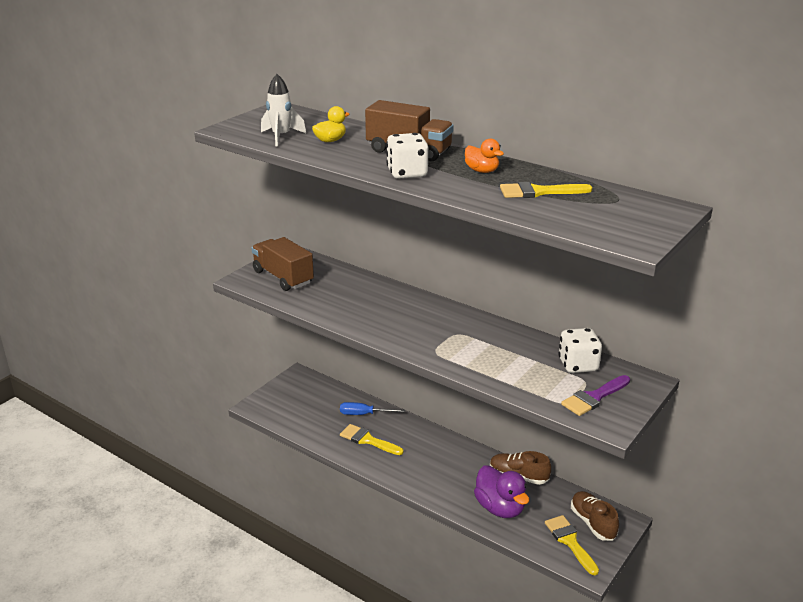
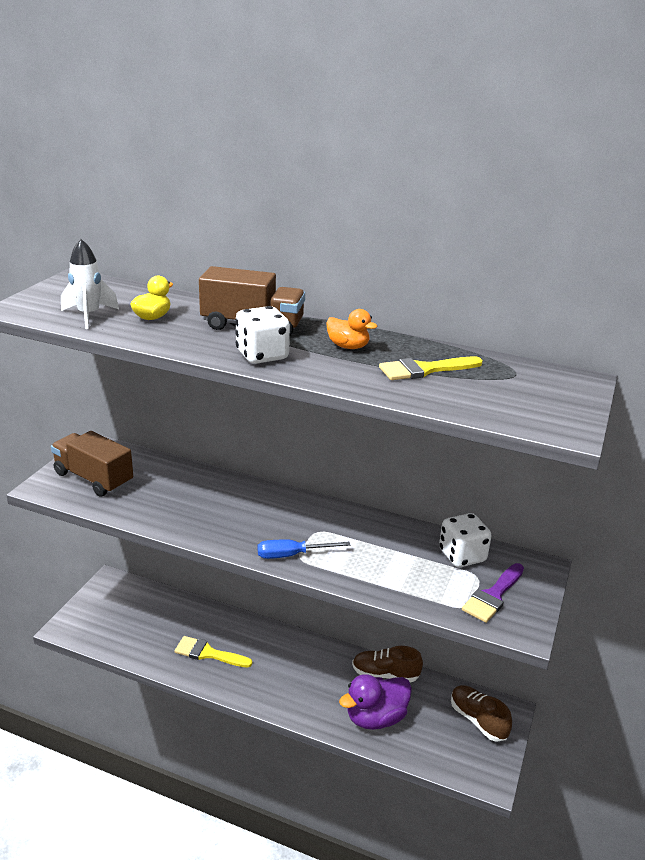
camera: 15 degrees left, 0 degrees up
blue screwdriver [340,402,405,415] -> blue screwdriver moved to [258,539,350,559]
purple duck [474,465,529,518] -> purple duck turned 105 degrees clockwise [339,674,412,730]
yellow brush [545,515,599,575] -> none

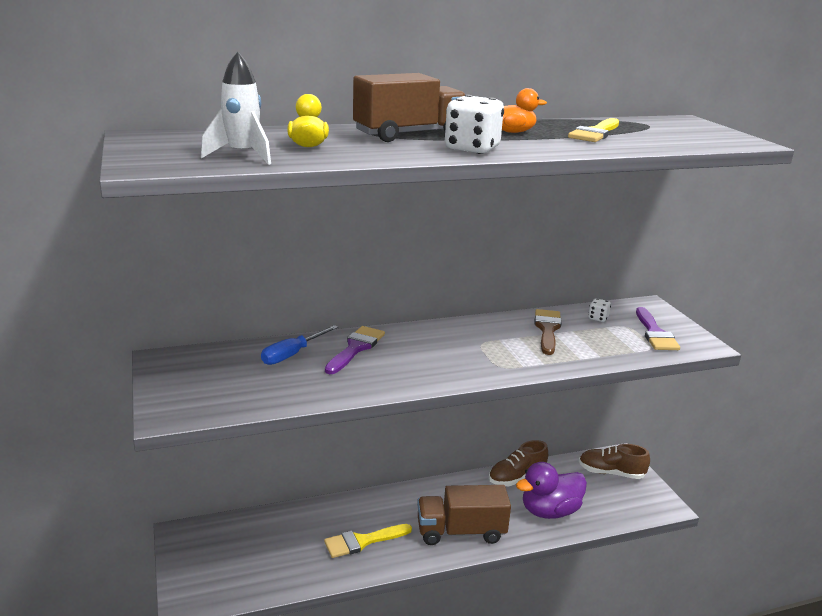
camera: 40 degrees left, 5 degrees down
brown truck [51,431,133,497] -> brown truck moved to [417,485,511,545]
blue screwdriver [258,539,350,559] -> blue screwdriver moved to [261,325,338,365]
purple duck [339,674,412,730] -> purple duck turned 45 degrees clockwise [516,462,587,519]
white dice [439,513,492,567] -> white dice [588,298,611,322], size x0.50
none -> purple brush [325,326,385,374]
none -> brown brush [535,309,562,355]

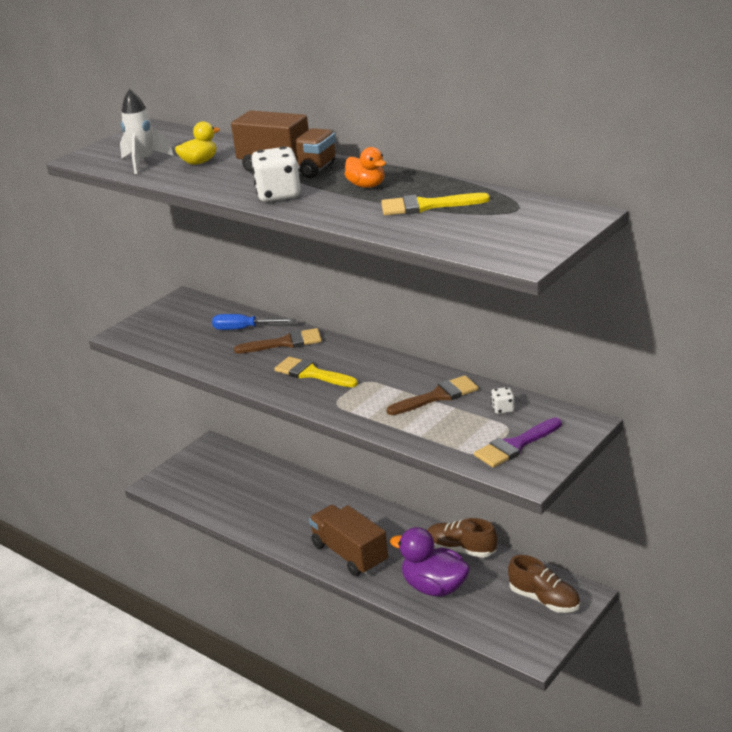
camera: 60 degrees right, 5 degrees up
yellow brush [324,524,412,558] -> yellow brush moved to [274,356,358,387]
purple brush [325,326,385,374] -> brown brush [234,328,322,354]
brown shoe [579,444,650,479] -> brown shoe turned 150 degrees clockwise [508,555,580,613]

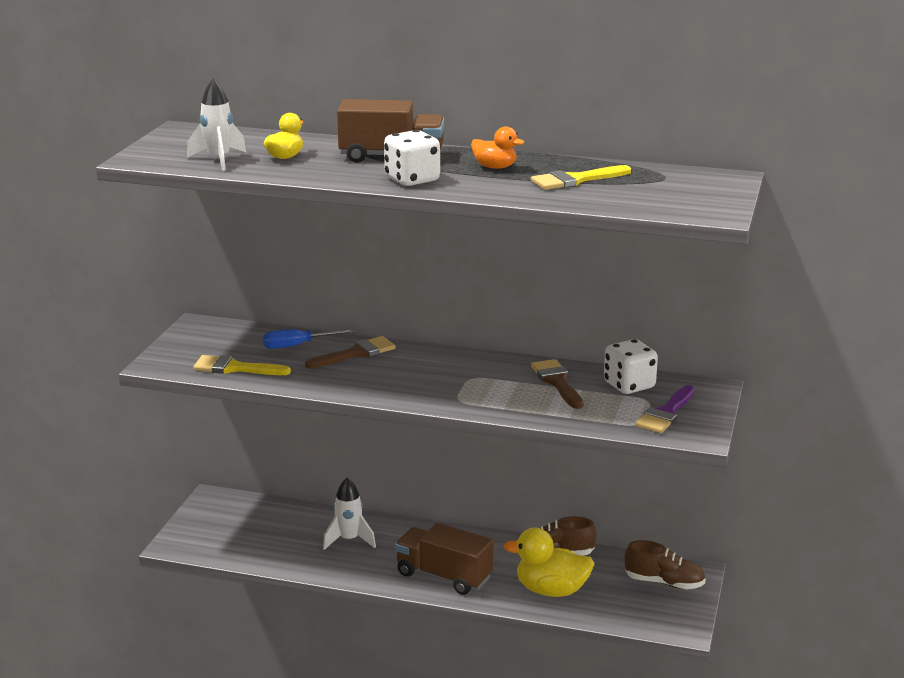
camera: 25 degrees left, 5 degrees down
yellow brush [274,356,358,387] -> yellow brush moved to [193,355,291,375]
brown brush [387,375,478,415] -> brown brush turned 60 degrees counterclockwise [531,359,584,409]
purple duck [390,527,470,596] -> yellow duck [503,528,595,597]
white dice [491,387,515,414] -> white dice [604,339,658,394], size x2.02
none -> white rocket [323,478,376,550]

